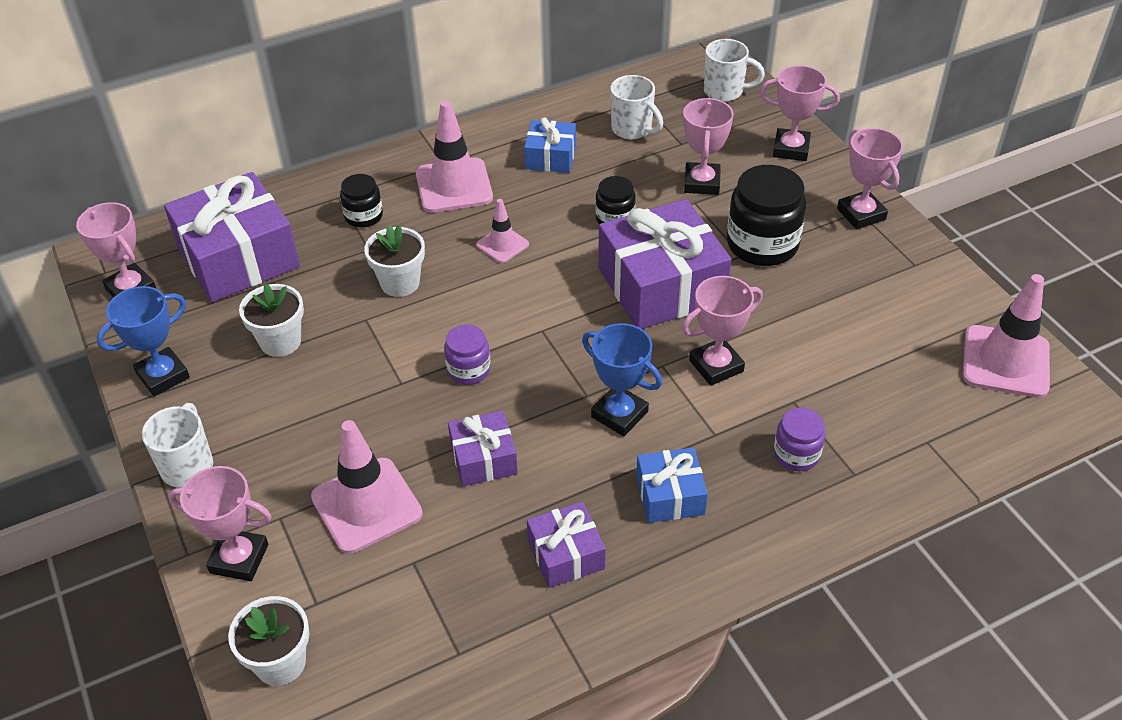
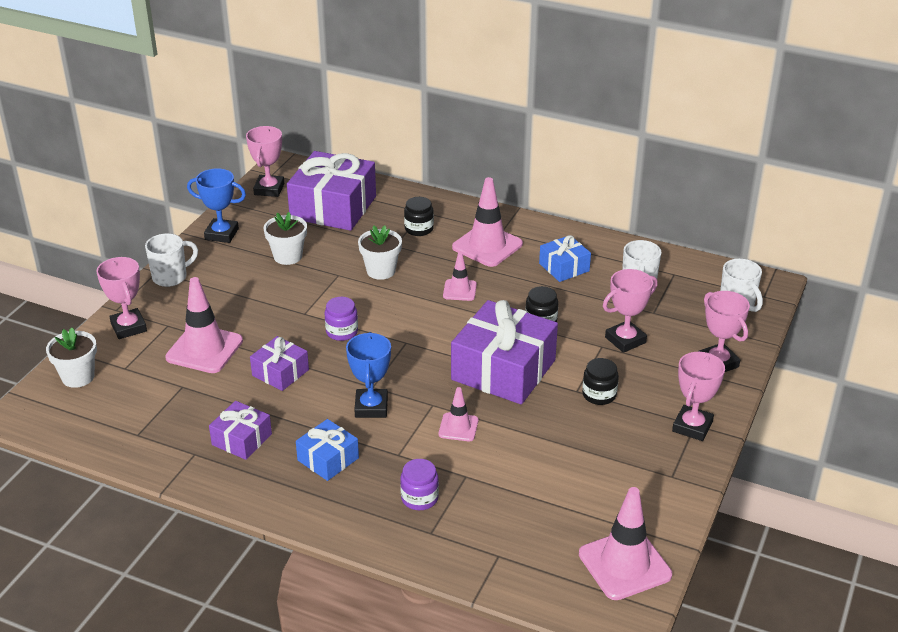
camera: 50 degrees right, 10 degrees down
pink trophy [682,276,763,386] -> pink traffic cone [439,387,479,441]
black jar [727,165,807,266] -> black jar [582,358,619,405], size x0.55

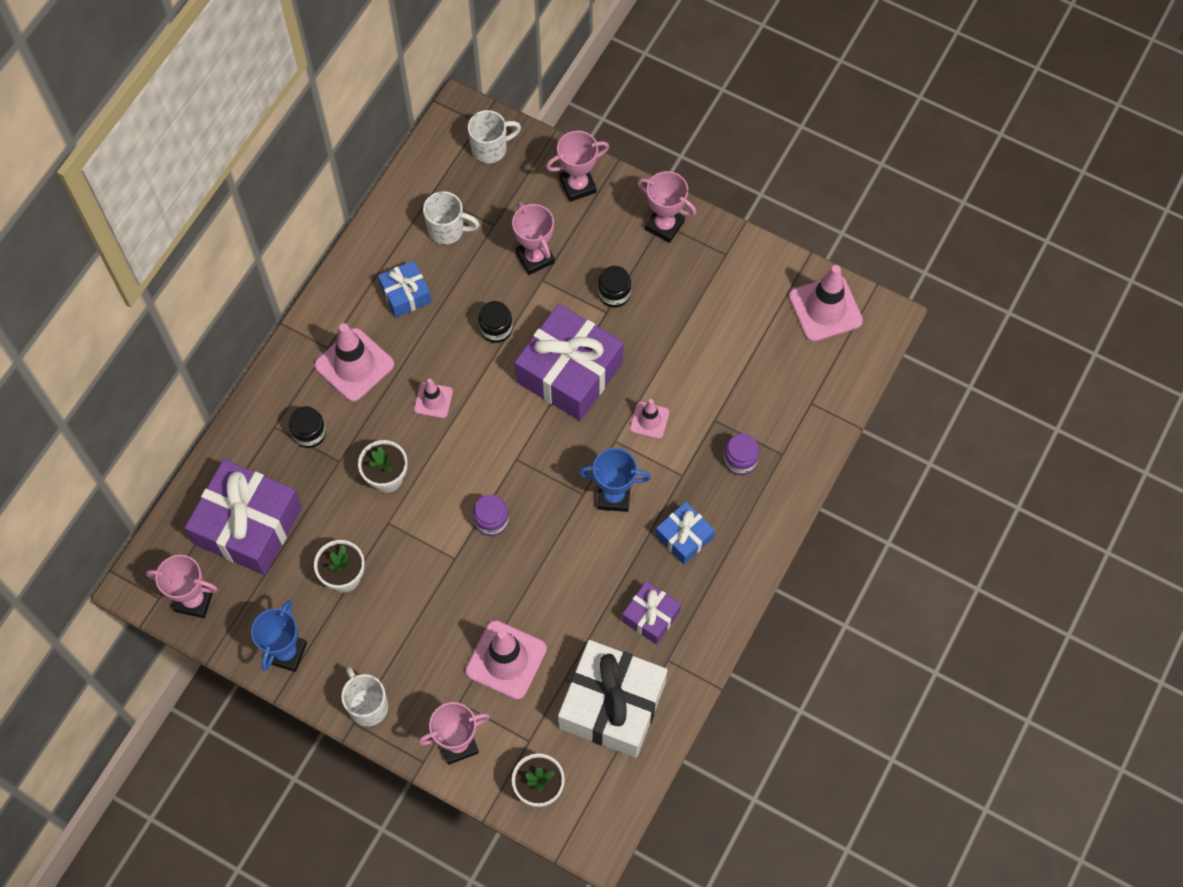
camera: 85 degrees left, 30 degrees up
purple gift [250,336,309,391] -> none
none -> white gift [558,640,668,758]

